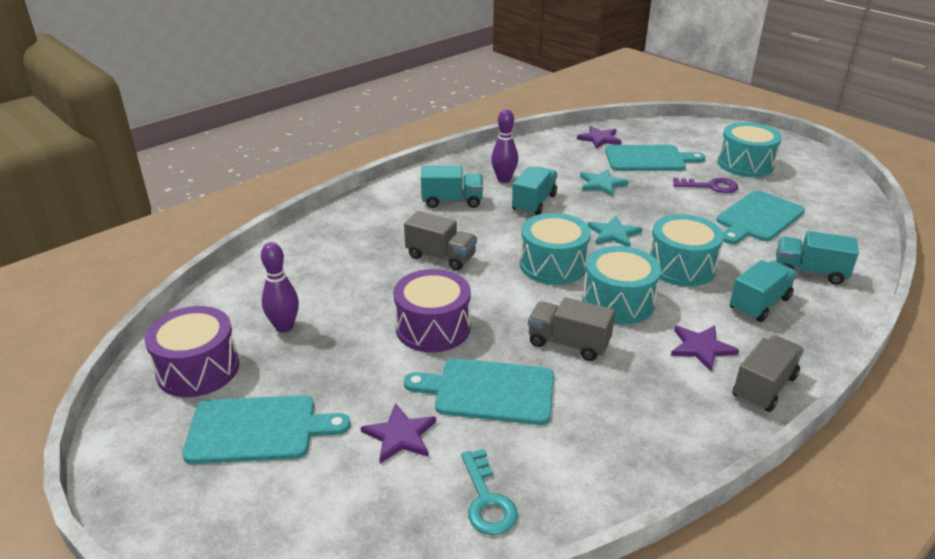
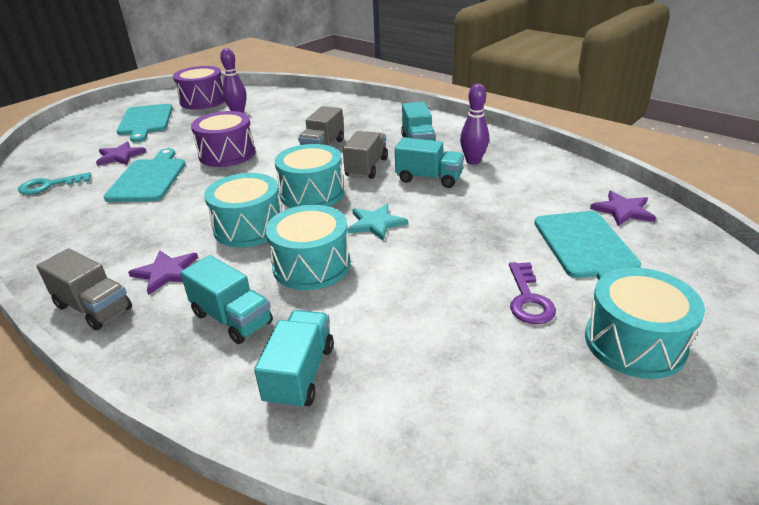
camera: 85 degrees right, 0 degrees up
grey truck [528,297,615,361] -> grey truck moved to [343,131,388,179]
turquoise star [580,169,629,196] -> none
turquoise cutting board [717,190,805,244] -> none

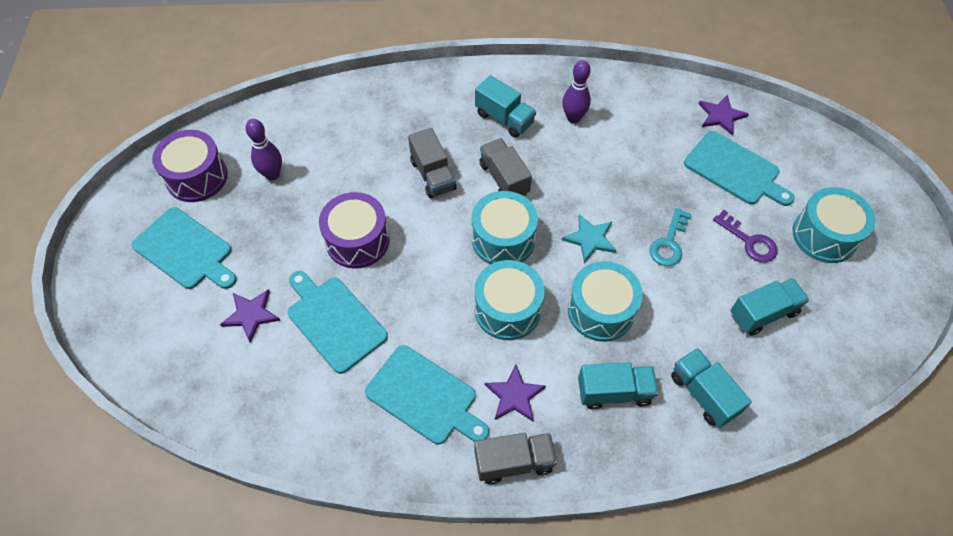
camera: 45 degrees left, 25 degrees up
turquoise key [18,172,91,195] -> turquoise key moved to [649,208,692,266]
turquoise truck [395,137,464,188] -> turquoise truck moved to [730,278,809,336]
none -> turquoise cutting board [365,345,489,444]

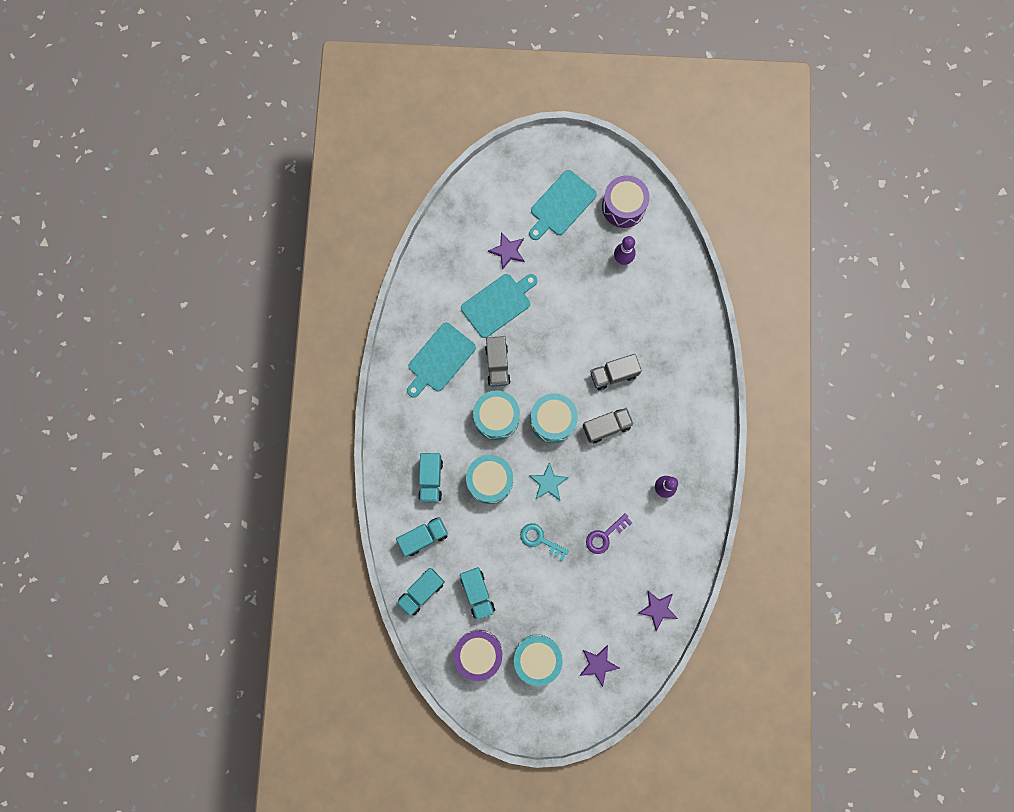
camera: 95 degrees right, 20 degrees up
purple drum [319,192,390,269] -> purple drum moved to [454,630,502,681]
grey truck [474,433,557,484] -> grey truck moved to [485,336,511,387]
turquoise truck [475,75,536,138] -> turquoise truck moved to [396,568,445,617]
purple star [484,364,546,422] -> purple star moved to [579,645,620,687]
turquoise cutting board [684,131,795,206] -> none
purple key [713,210,778,262] -> purple key moved to [586,513,632,554]

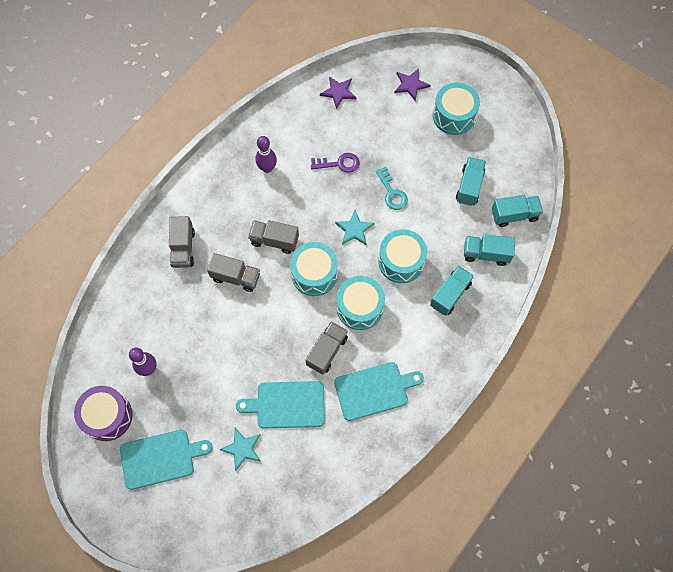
camera: 145 degrees left, 10 degrees down
purple drum [454,630,502,681] -> none
purple star [488,232,525,270] -> turquoise star [219,428,261,471]
none -> grey truck [169,216,195,268]

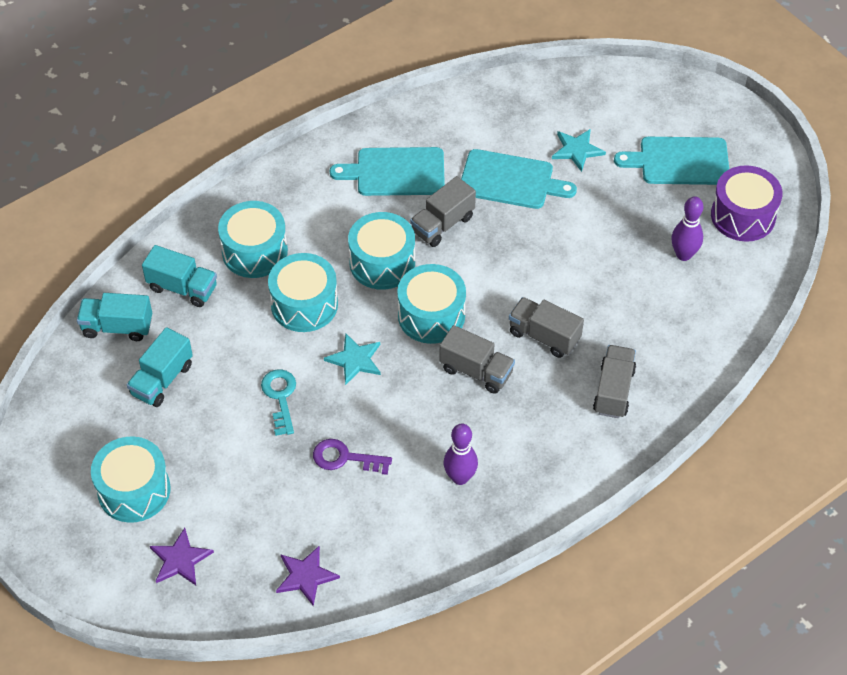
camera: 165 degrees left, 15 degrees down
turquoise truck [430,265,474,316] -> turquoise drum [218,201,288,278]

